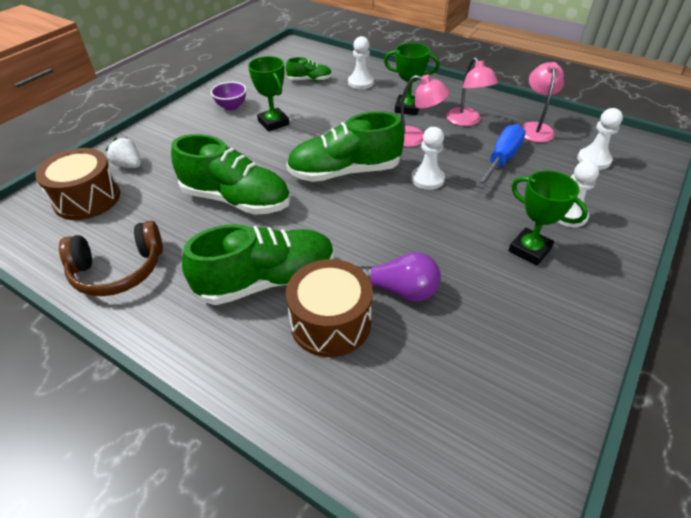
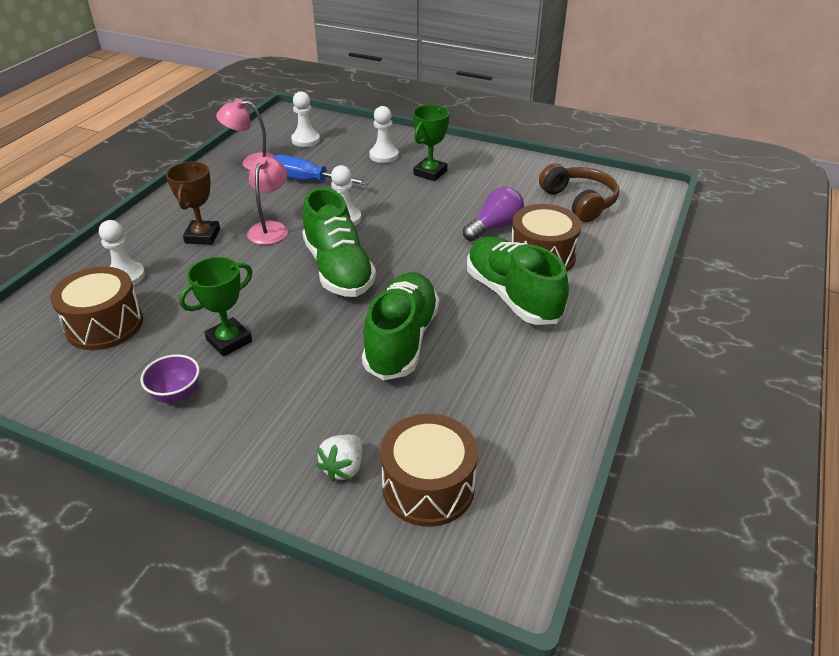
camera: 100 degrees left, 5 degrees down
brown headphones [59,221,163,296] -> brown headphones moved to [539,163,619,222]
green shoe [286,57,332,81] -> brown drum [50,266,143,350]
purple light bulb [357,252,441,302] -> purple light bulb turned 45 degrees clockwise [463,187,524,241]
green trophy [384,43,440,115] -> brown trophy [166,162,220,245]
pink lamp [446,57,499,126] -> none

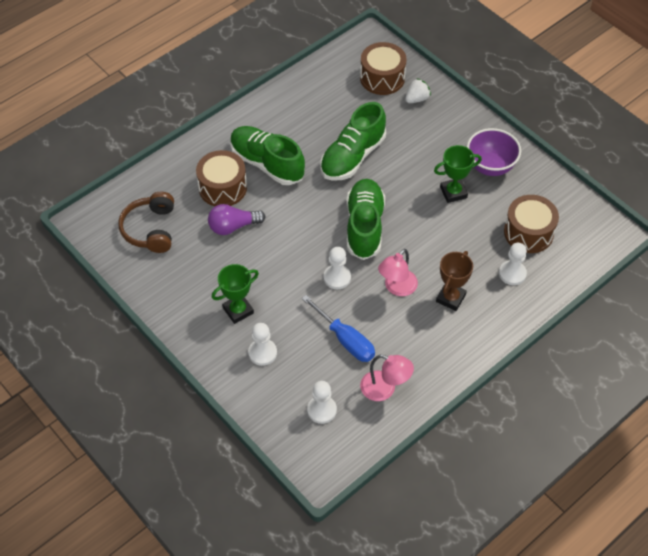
camera: 155 degrees left, 15 degrees up
purple bowl [140,354,200,403] -> purple bowl [467,128,521,176], size x1.65
green shoe [467,236,569,325] -> green shoe turned 135 degrees clockwise [230,126,305,185]

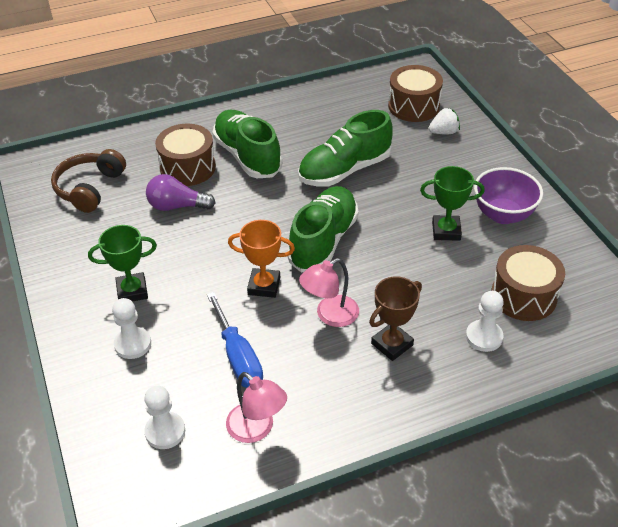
camera: 20 degrees right, 10 degrees down
white pawn [324,247,351,289] -> orange trophy [228,220,295,298]

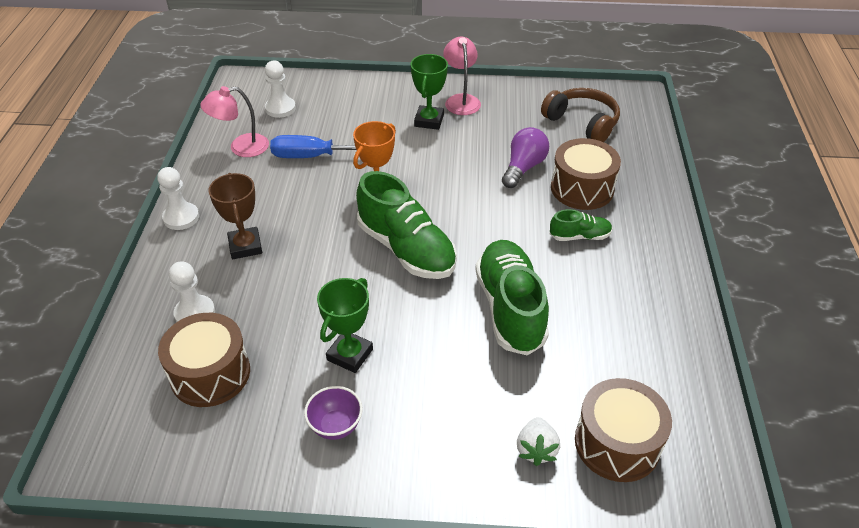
camera: 115 degrees right, 0 degrees up
white pawn [112,298,151,359] -> white pawn moved to [157,167,199,230]
green shoe [212,110,282,178] -> green shoe [550,209,612,241], size x0.49
pink lamp [299,258,359,327] -> pink lamp moved to [443,37,481,115]
purple bowl [474,167,543,224] -> purple bowl [304,386,363,440], size x0.61

